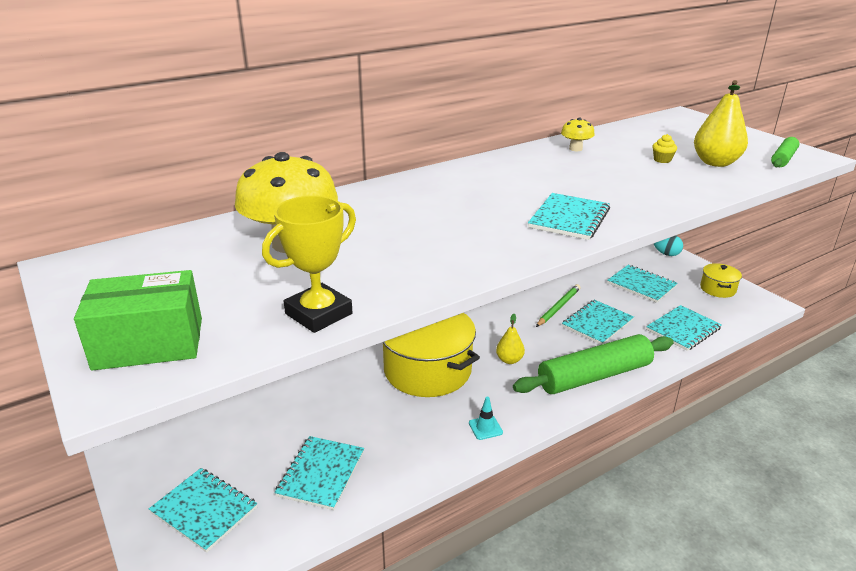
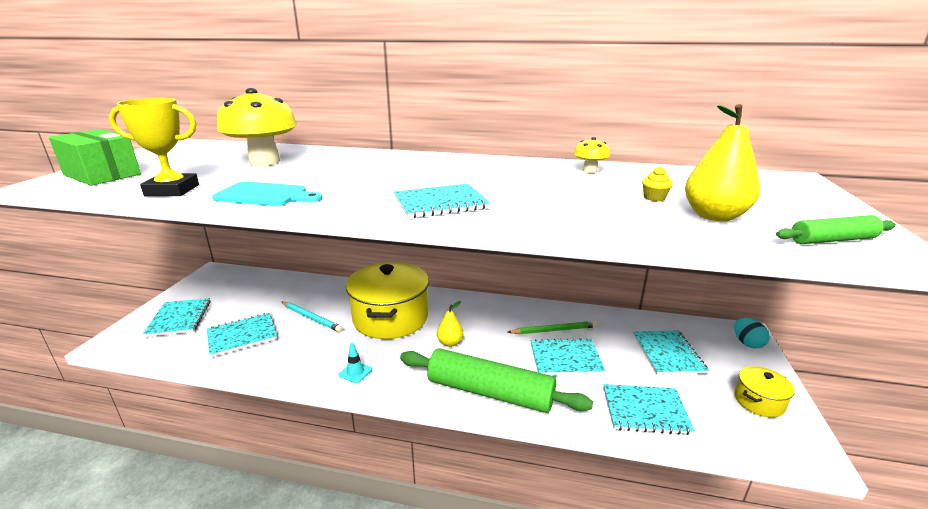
camera: 45 degrees right, 5 degrees down
none -> turquoise cutting board [212,181,323,206]
none -> turquoise pencil [282,302,343,332]

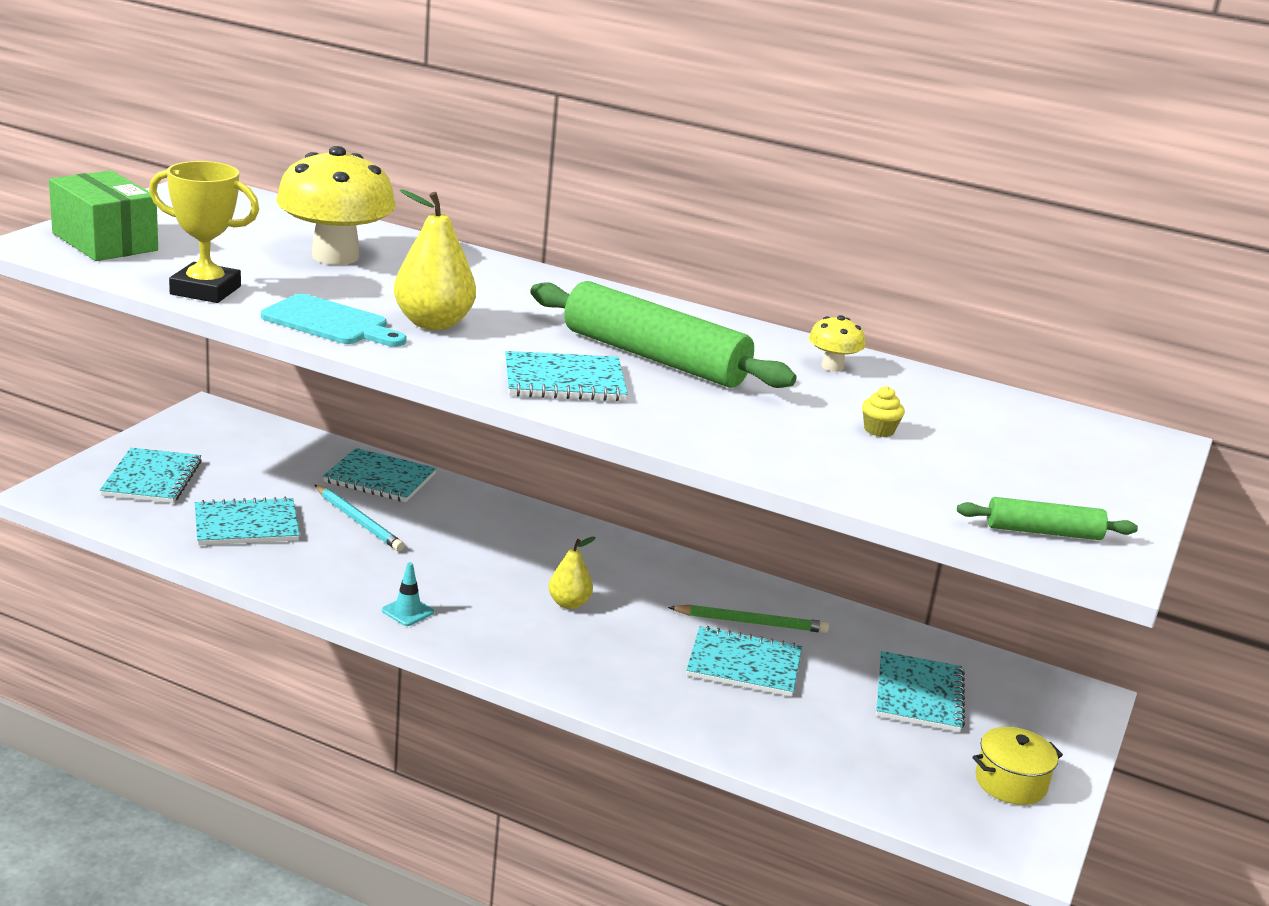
camera: 10 degrees right, 0 degrees up
yellow pot [346,262,429,339] -> none
green rolling pin [400,348,593,413] -> green rolling pin moved to [530,281,797,388]
turquoise notebook [604,384,695,435] -> turquoise notebook moved to [323,448,437,502]
yellow pear [685,104,760,221] -> yellow pear moved to [394,189,476,330]
turquoise egg [734,318,770,348] -> none

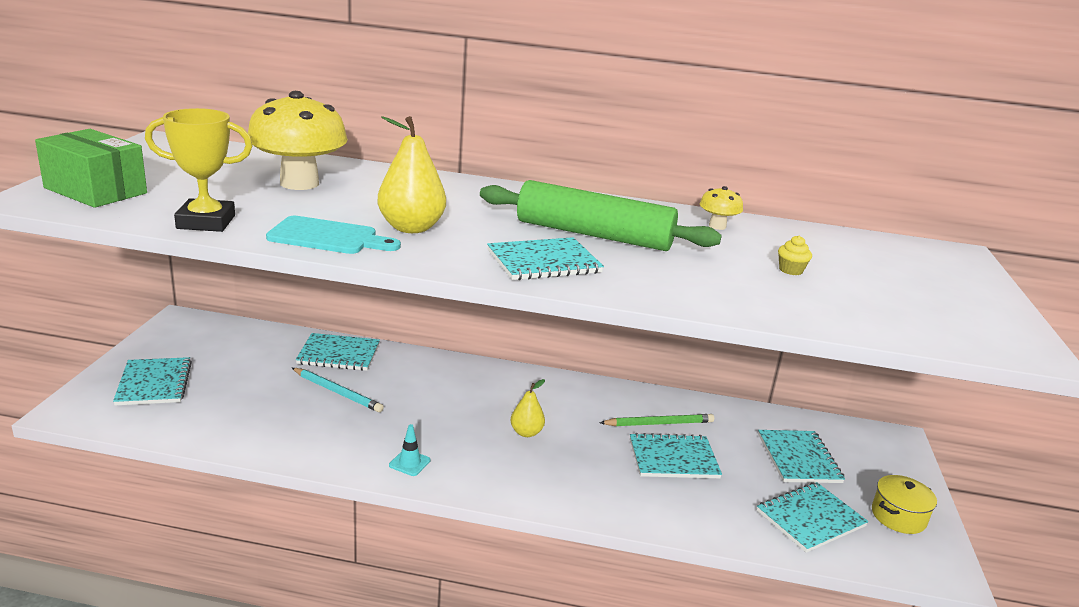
camera: 15 degrees left, 0 degrees up
turquoise notebook [195,497,300,545] -> turquoise notebook moved to [757,482,869,553]
green rolling pin [957,497,1138,540] -> none

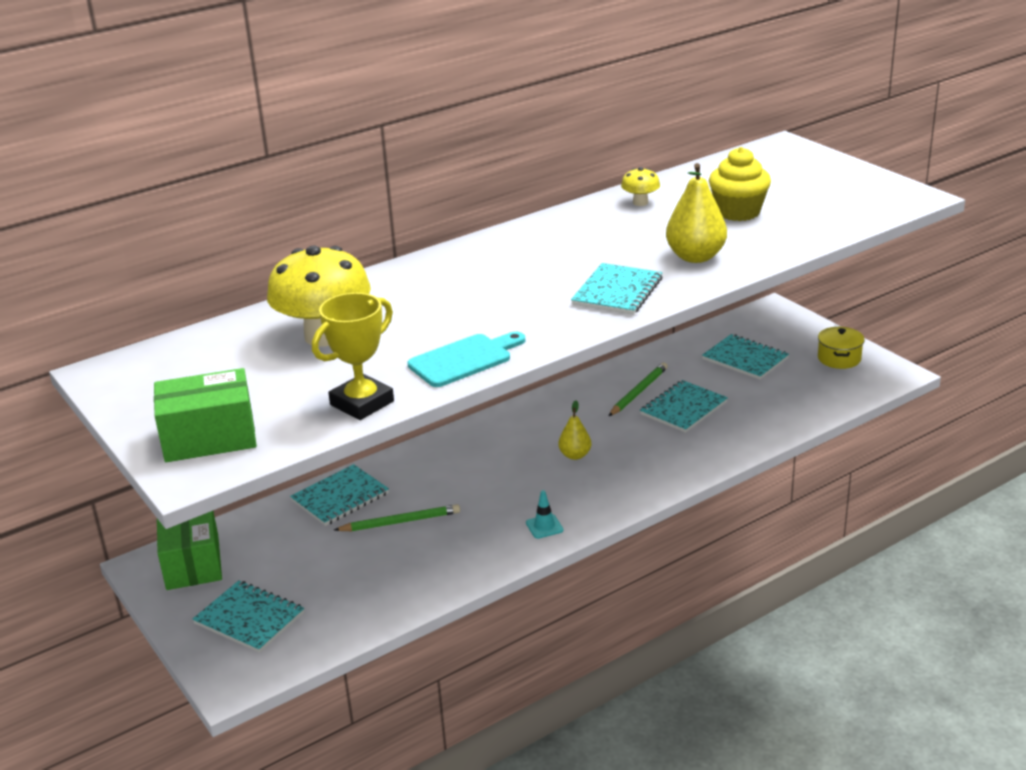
camera: 40 degrees left, 5 degrees up
turquoise pencil [292,368,384,412] -> green pencil [334,504,460,531]
yellow pear [377,116,446,233] -> yellow pear moved to [666,163,727,263]
green rolling pin [480,180,722,251] -> none
turquoise notebook [757,482,869,553] -> none
yellow cupcake [778,235,812,275] -> yellow cupcake [709,147,771,221], size x2.21
none -> green box [157,511,222,590]

